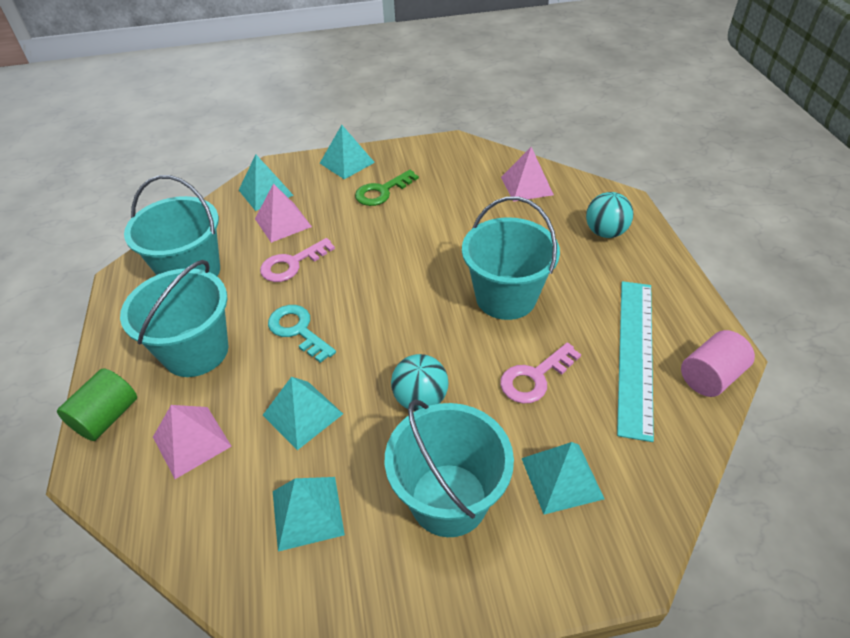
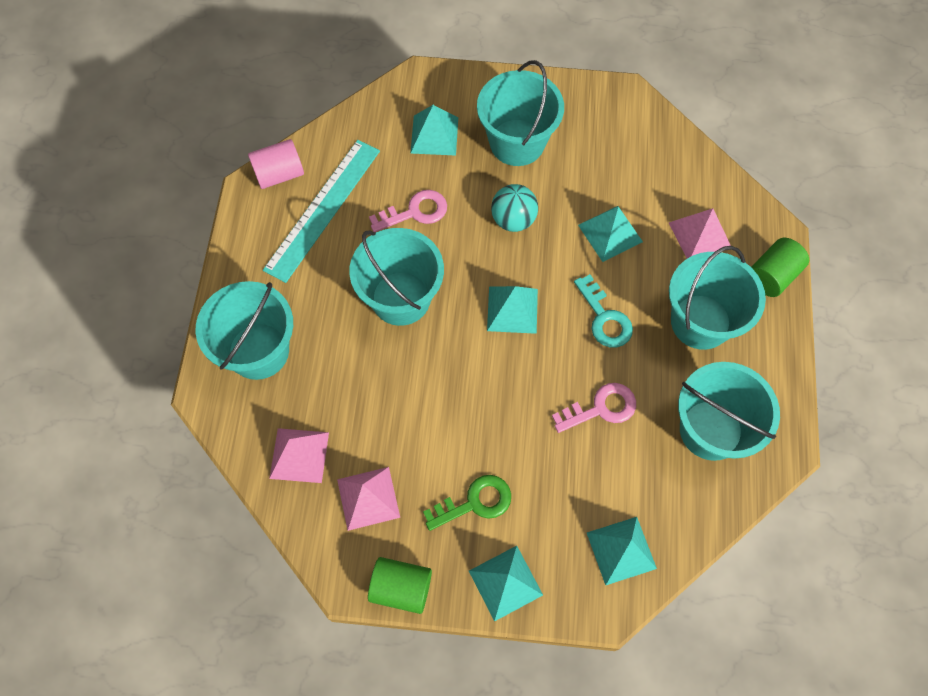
camera: 165 degrees left, 20 degrees up
pink pyramid [255,183,312,243] -> pink pyramid moved to [337,467,400,531]
turquoise pyramid [273,477,345,552] -> turquoise pyramid moved to [487,286,538,334]
turquoise ball [586,192,633,238] -> turquoise bucket [196,281,293,380]
none -> green cylinder [368,557,432,614]

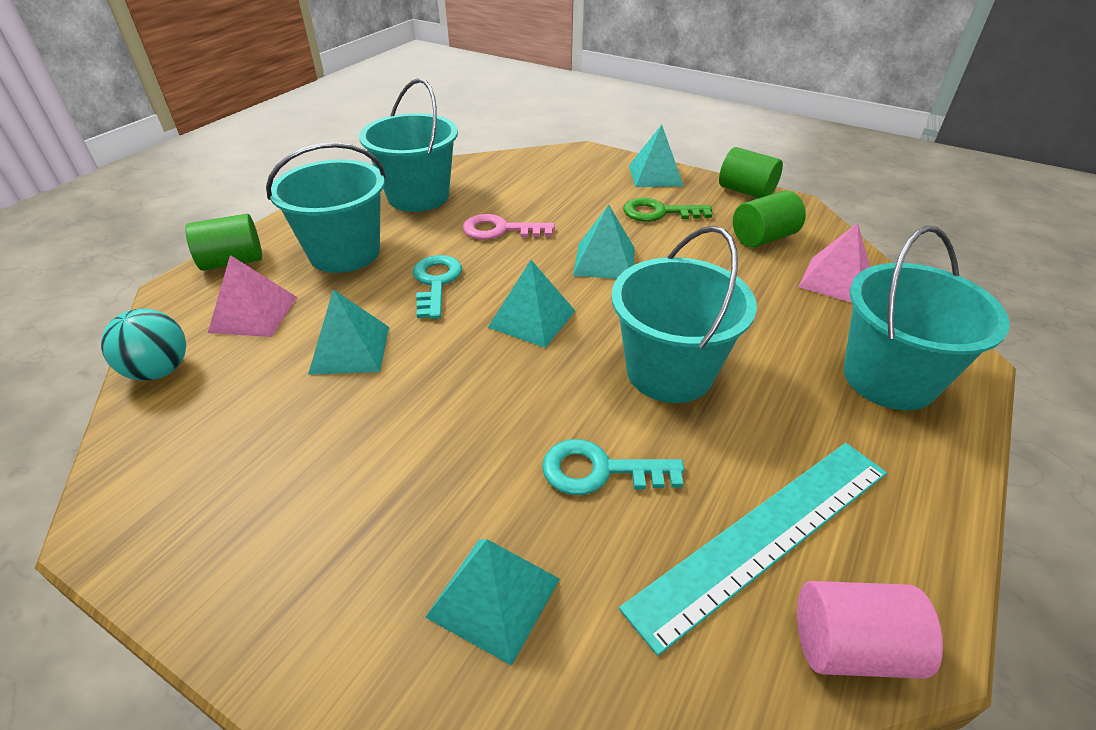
camera: 155 degrees left, 25 degrees down
pink pyramid [337,467,400,531] -> green cylinder [733,190,806,248]
pink key [369,190,447,232] -> turquoise key [542,439,685,495]
turquoise bucket [477,60,564,166] -> none
turquoise ball [491,184,538,232] -> turquoise ball moved to [101,309,186,381]
turquoise pyramid [587,517,657,585] -> turquoise pyramid moved to [573,205,635,279]

